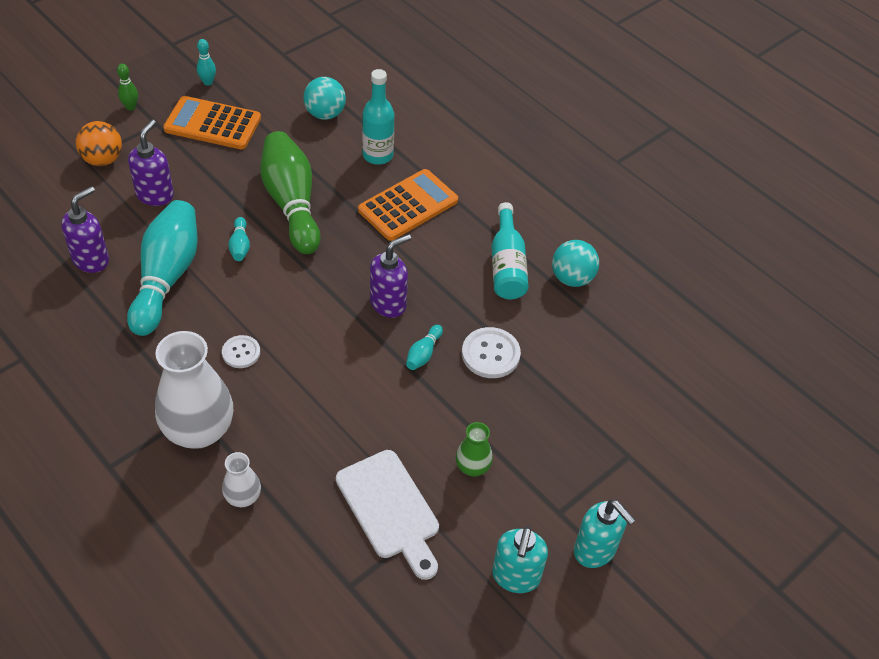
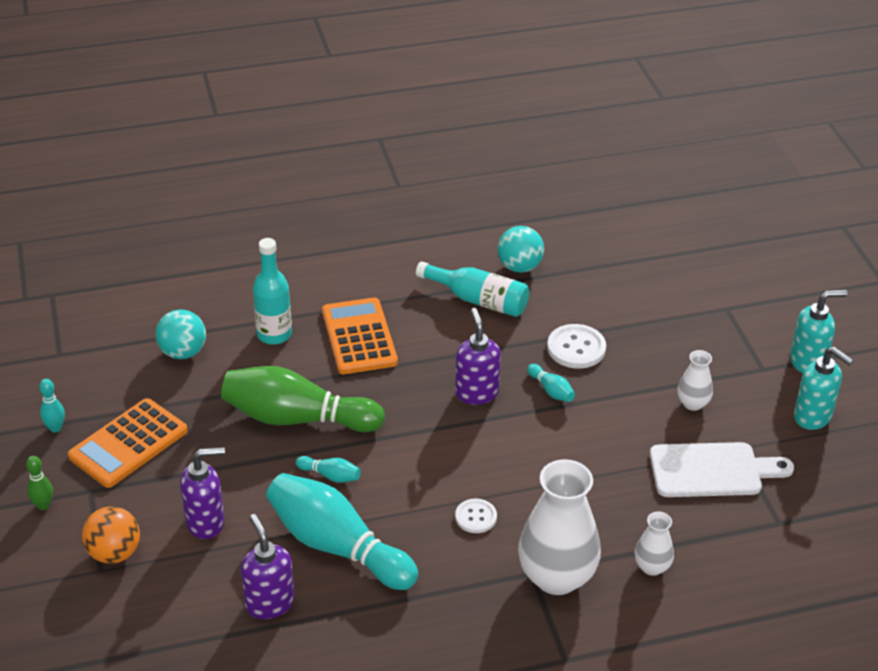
camera: 60 degrees left, 10 degrees down
purple soap dispenser [128,119,174,206] -> purple soap dispenser turned 120 degrees clockwise [180,447,225,539]
green vase [456,422,493,476] -> white vase [677,350,713,411]

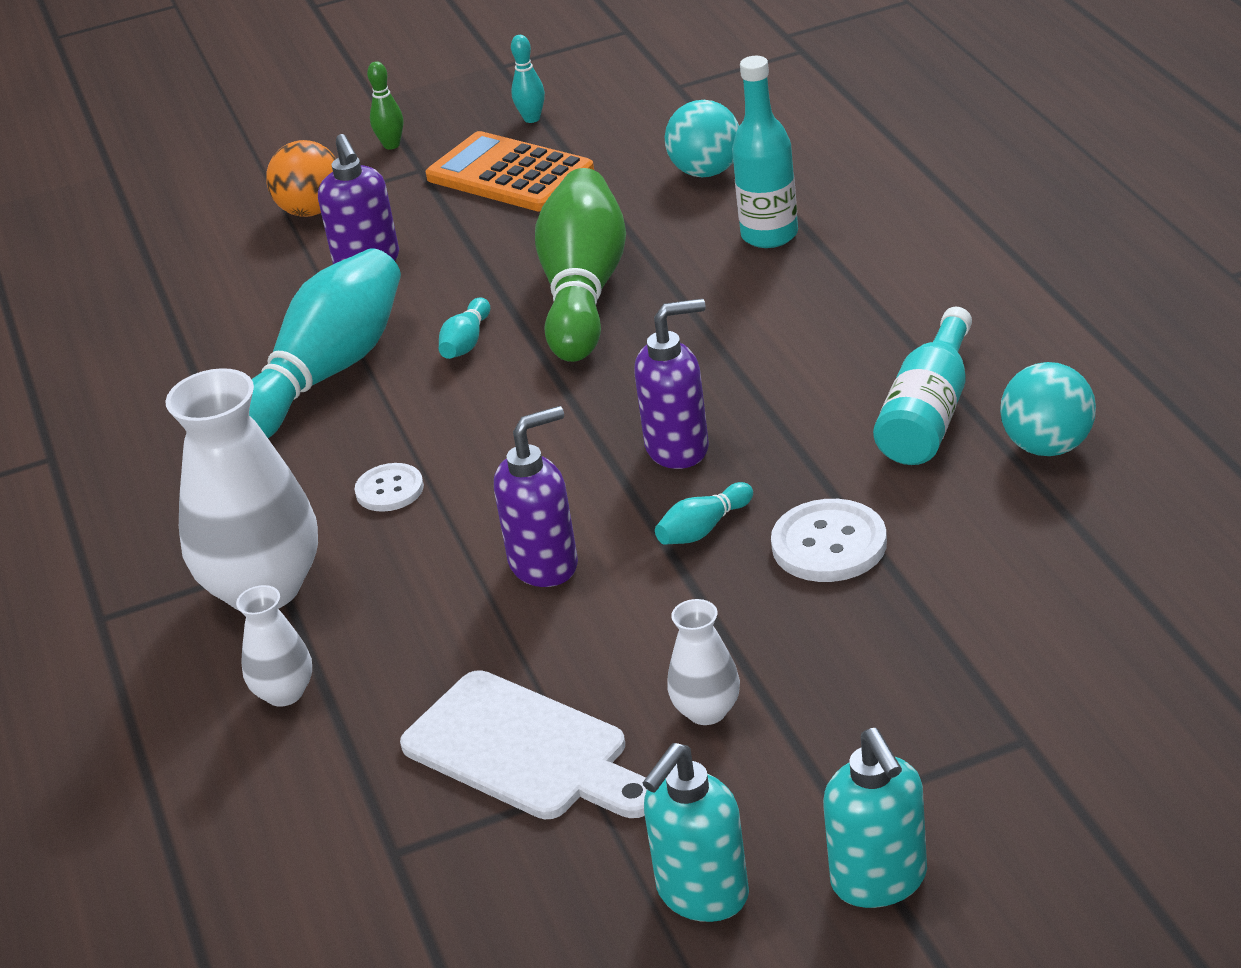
camera: 90 degrees right, 5 degrees down
purple soap dispenser [241,514,294,619] -> purple soap dispenser moved to [494,406,578,587]
orange calculator [322,297,398,374] -> none
white cutting board [650,442,794,497] -> white cutting board turned 45 degrees counterclockwise [400,670,647,819]

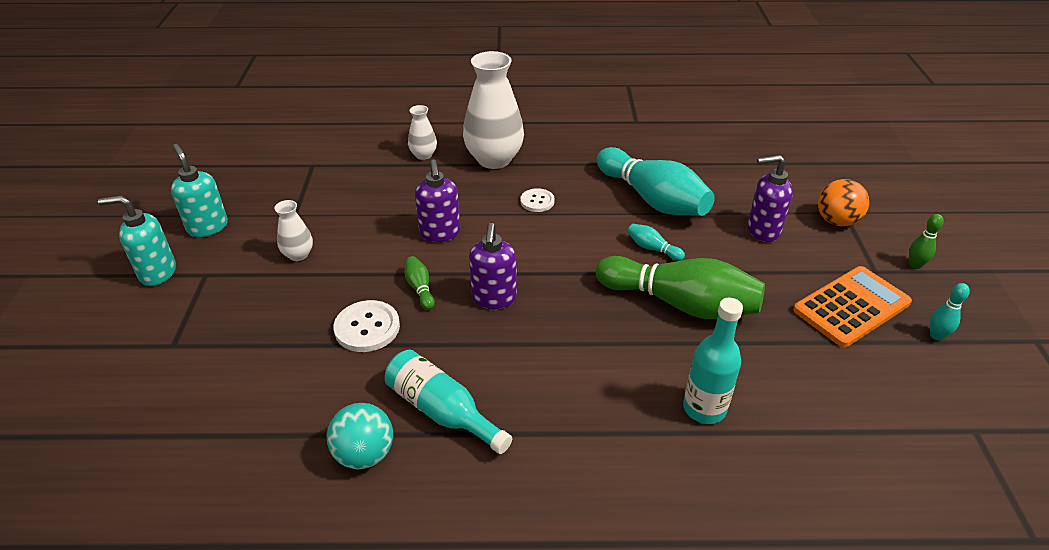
camera: 105 degrees right, 5 degrees up
white cutting board [400,670,647,819] -> none
turquoise bowling pin [655,482,753,545] -> green bowling pin [405,256,435,310]
turquoise ball [665,100,739,177] -> none

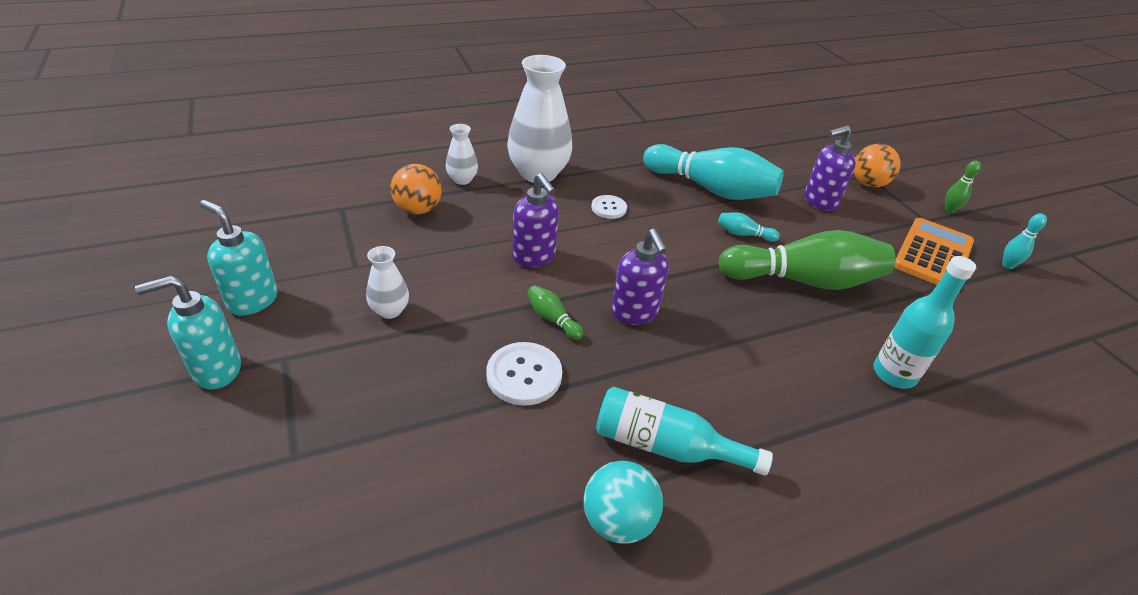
camera: 25 degrees left, 0 degrees up
none -> orange ball [391,164,442,214]

